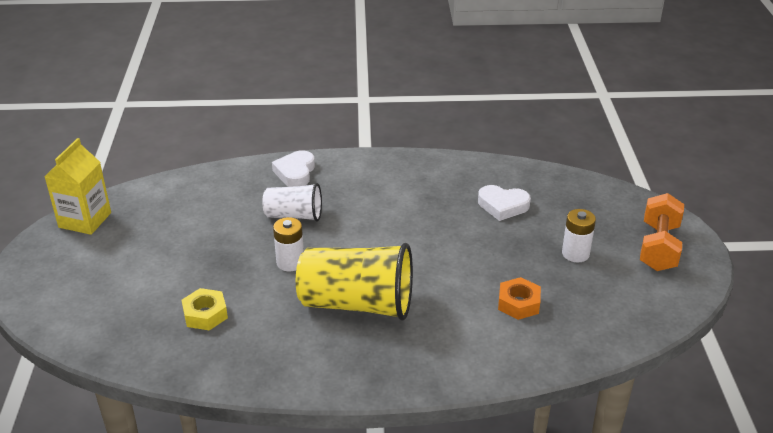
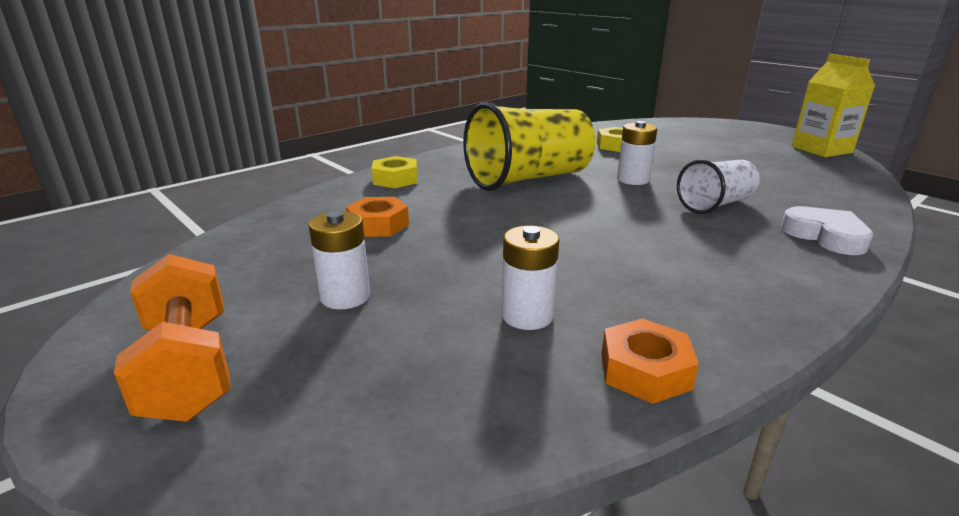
camera: 140 degrees right, 10 degrees down
white heart [478,185,531,221] -> white battery [502,226,559,330]
none -> yellow nut [371,156,418,188]
none -> orange nut [602,318,699,404]

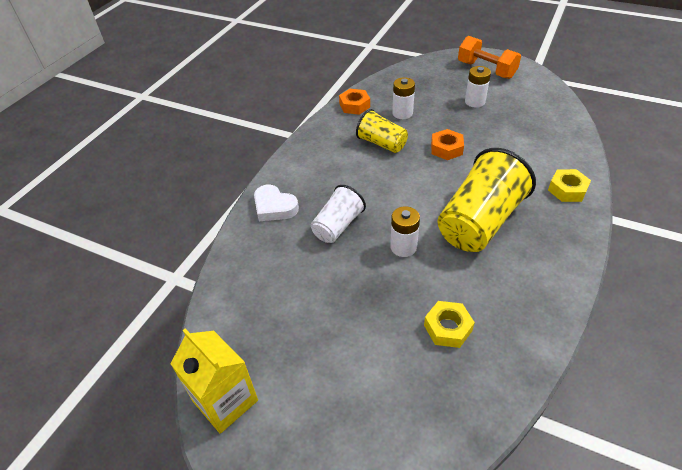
camera: 160 degrees right, 20 degrees up
orange nut [346,197,409,237] -> orange nut moved to [431,129,464,160]
none -> yellow cup [356,109,408,153]

